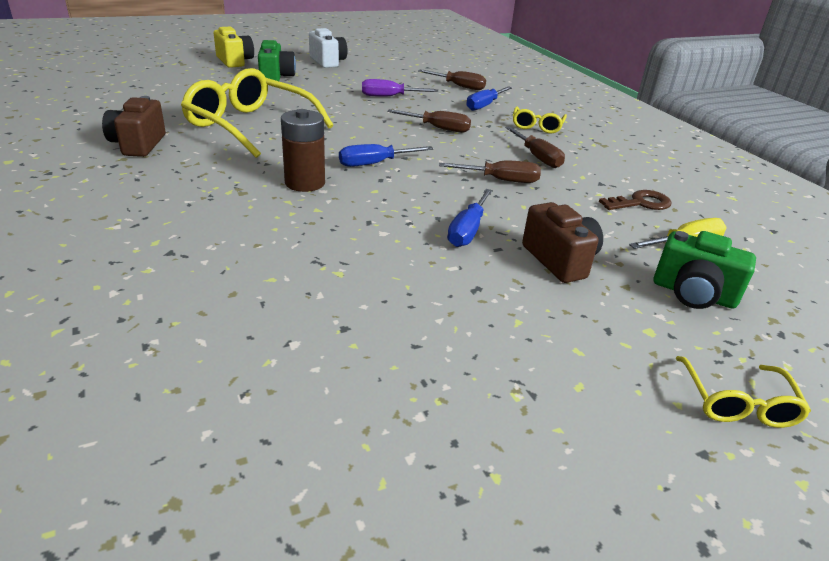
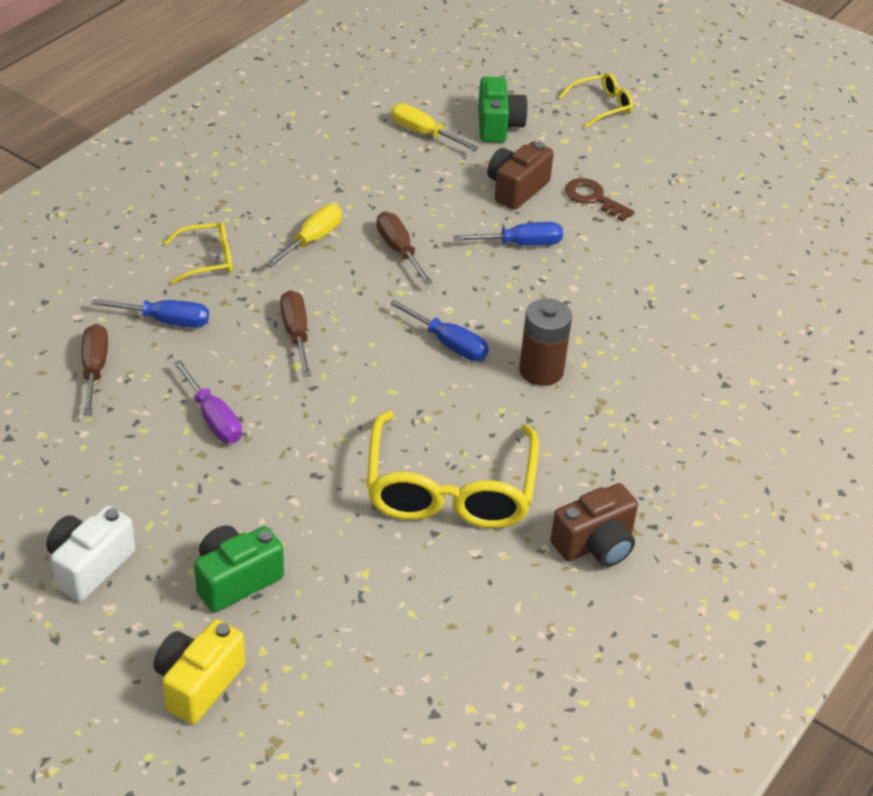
camera: 120 degrees left, 10 degrees up
brown screwdriver [505,126,565,168] -> yellow screwdriver [265,205,342,268]
brown key [599,190,672,210] -> brown key moved to [565,178,635,222]

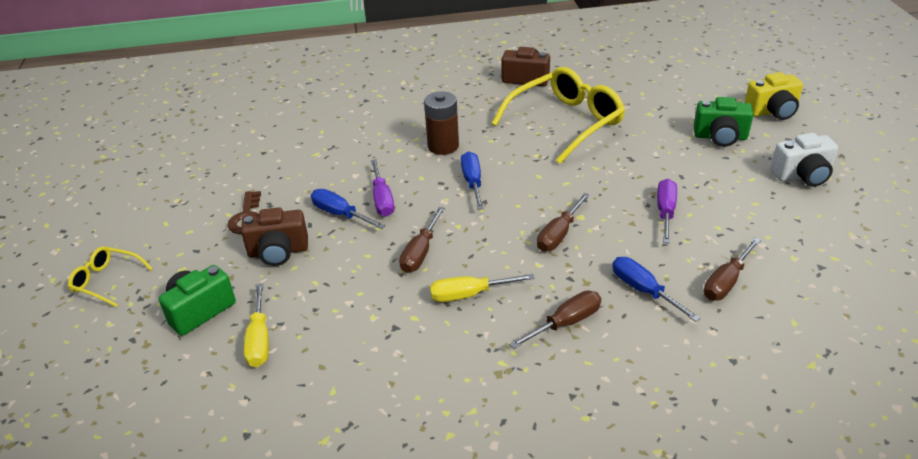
camera: 130 degrees left, 5 degrees down
yellow glasses [164,222,232,284] -> brown screwdriver [509,291,601,349]
none -> purple screwdriver [371,159,395,216]

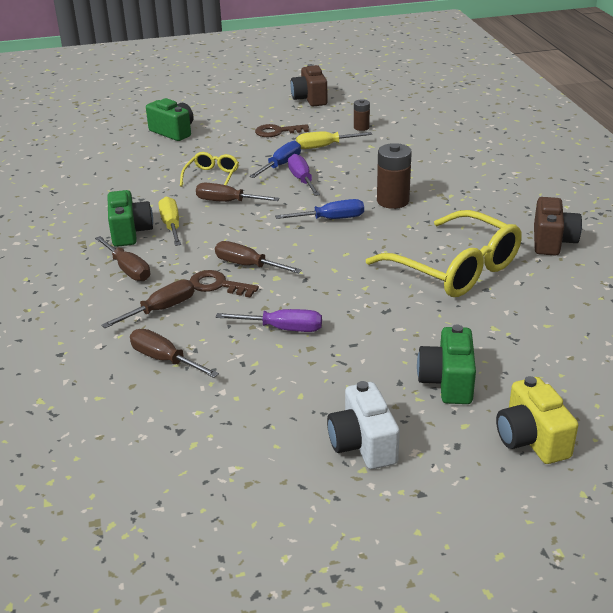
camera: 85 degrees right, 5 degrees down
yellow glasses [68,246,153,307] -> yellow glasses moved to [180,152,239,187]
brown camera [241,207,308,266] -> brown camera moved to [290,64,328,106]
yellow screwdriver [244,284,269,367] -> yellow screwdriver moved to [296,131,372,149]
purple screwdriver [371,159,395,216] -> purple screwdriver turned 90 degrees clockwise [288,154,320,196]
blue screwdriver [612,257,701,322] -> brown screwdriver [101,279,194,328]
none -> green camera [107,190,153,247]
none -> brown key [190,270,259,298]
none -> brown battery [354,99,370,131]

